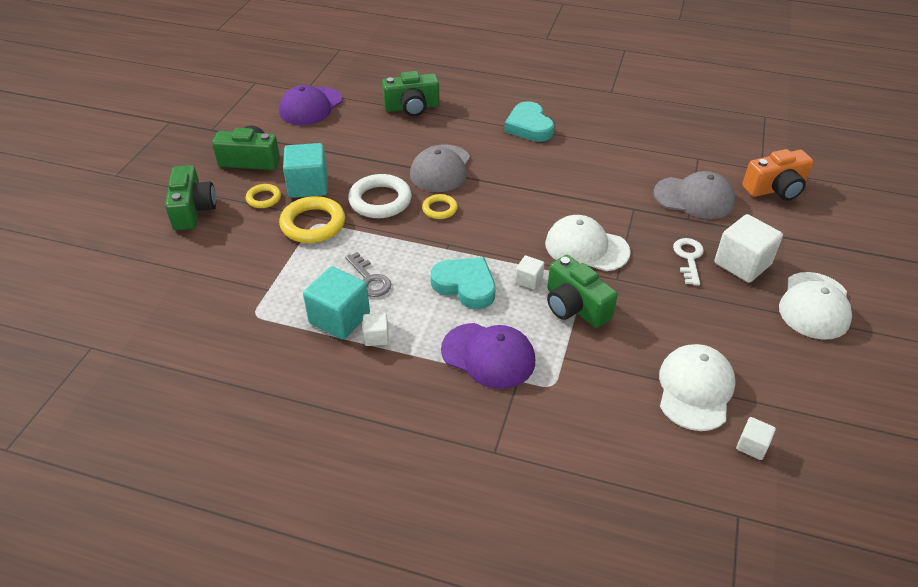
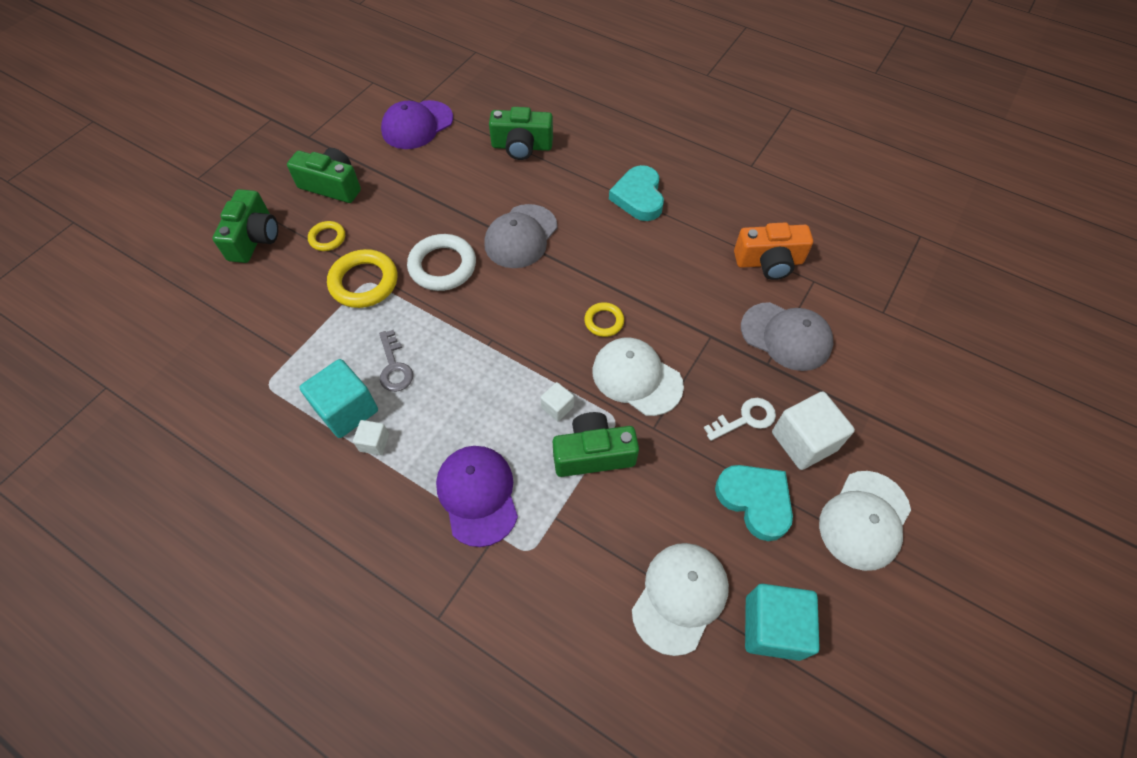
camera: 15 degrees right, 15 degrees up
turquoise cube [283,143,328,198] -> turquoise cube moved to [745,584,820,661]
yellow ring [422,194,458,219] -> yellow ring moved to [584,302,624,337]
turquoise heart [431,257,496,309] -> turquoise heart moved to [715,465,793,541]
purple cap [441,323,535,389] -> purple cap turned 150 degrees counterclockwise [436,446,518,547]
green camera [547,255,618,328] -> green camera turned 105 degrees clockwise [553,412,639,477]
white key [673,238,704,285] -> white key turned 45 degrees clockwise [704,398,776,441]
white cube [736,417,776,460] -> none
orange camera [742,149,813,201] -> orange camera moved to [734,222,813,280]

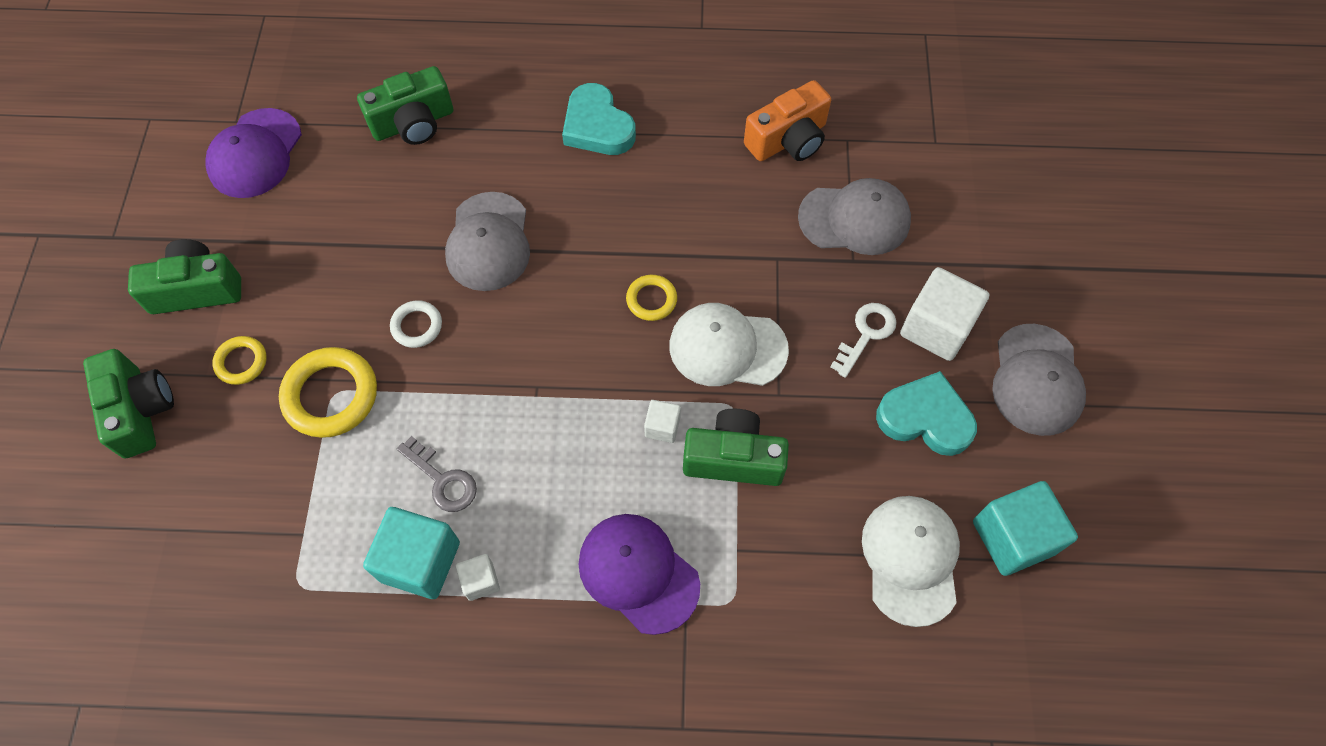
camera: 30 degrees left, 5 degrees up
white ring [407,234,476,291] -> white ring [390,300,442,348], size x0.56
green camera [553,412,639,477] -> green camera turned 45 degrees clockwise [683,408,789,486]
white cap [819,471,911,571] -> grey cap [992,324,1086,436]

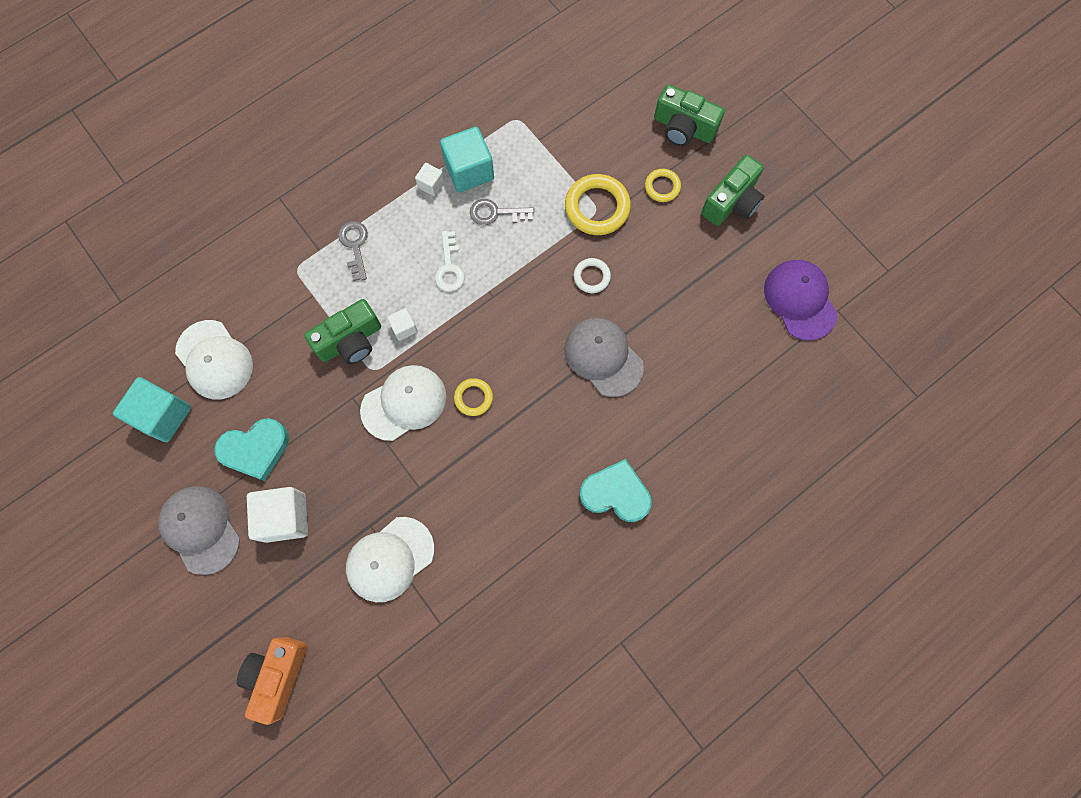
camera: 140 degrees right, 10 degrees up
green camera [357,66,453,145] -> none
purple cap [578,514,700,635] -> grey key [338,221,368,281]
orange camera [744,80,831,161] -> orange camera moved to [237,637,307,725]
grey cap [798,178,911,255] -> white cap [346,517,434,602]
white key [830,303,896,378] -> white key moved to [435,231,465,292]

